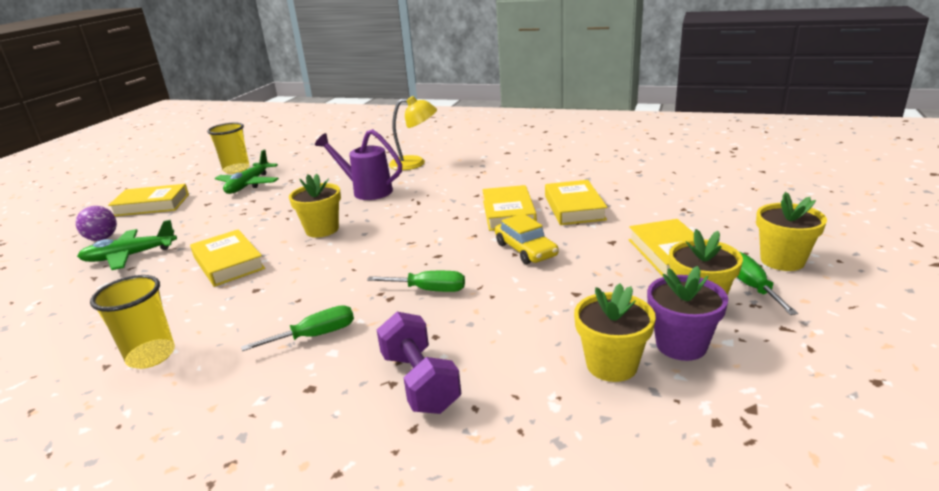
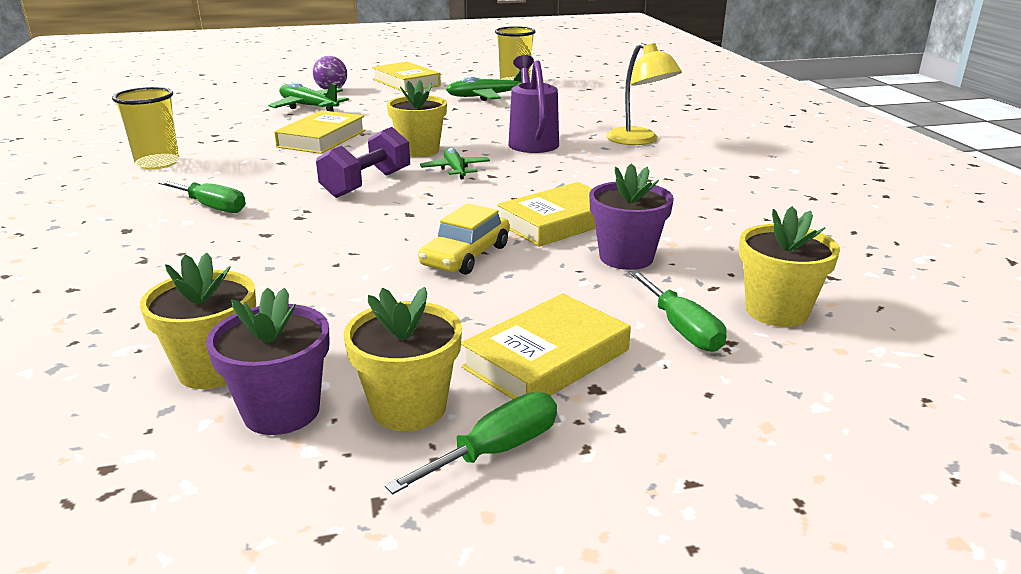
camera: 55 degrees right, 0 degrees up
green screwdriver [367,271,465,292] -> green screwdriver moved to [629,270,726,352]
purple dumbbell [377,312,461,414] -> purple dumbbell moved to [316,127,410,198]
yellow book [545,180,607,225] -> purple flower pot [589,163,674,270]
yellow flower pot [756,192,827,271] -> yellow flower pot moved to [739,206,840,327]
none -> green plane [420,147,490,179]

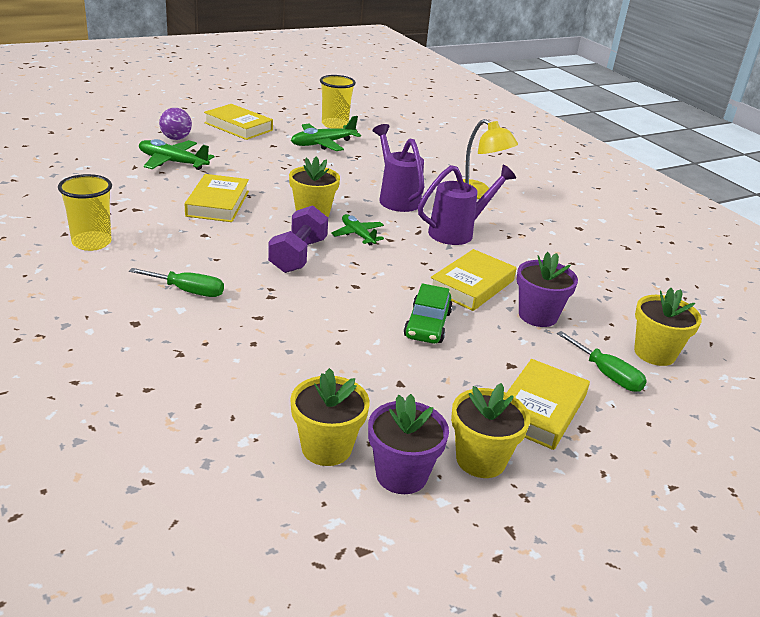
camera: 20 degrees left, 5 degrees up
green screwdriver [385,392,557,494] -> none
yellow car [418,203,510,275] -> green car [404,283,453,344]
none -> purple watering can [418,165,516,245]

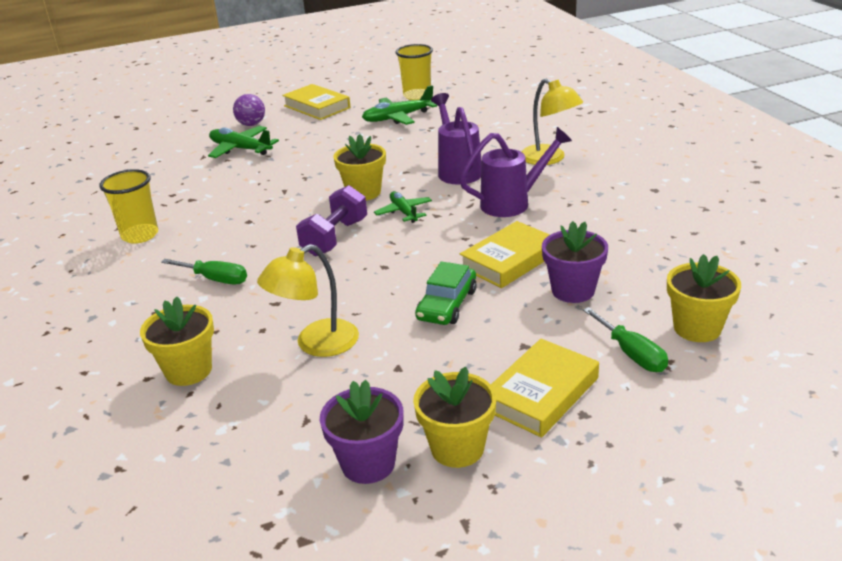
camera: 15 degrees right, 0 degrees up
yellow book [185,174,249,222] -> none
yellow flower pot [290,368,370,466] -> yellow flower pot moved to [140,296,214,386]
none -> yellow lamp [257,244,359,357]

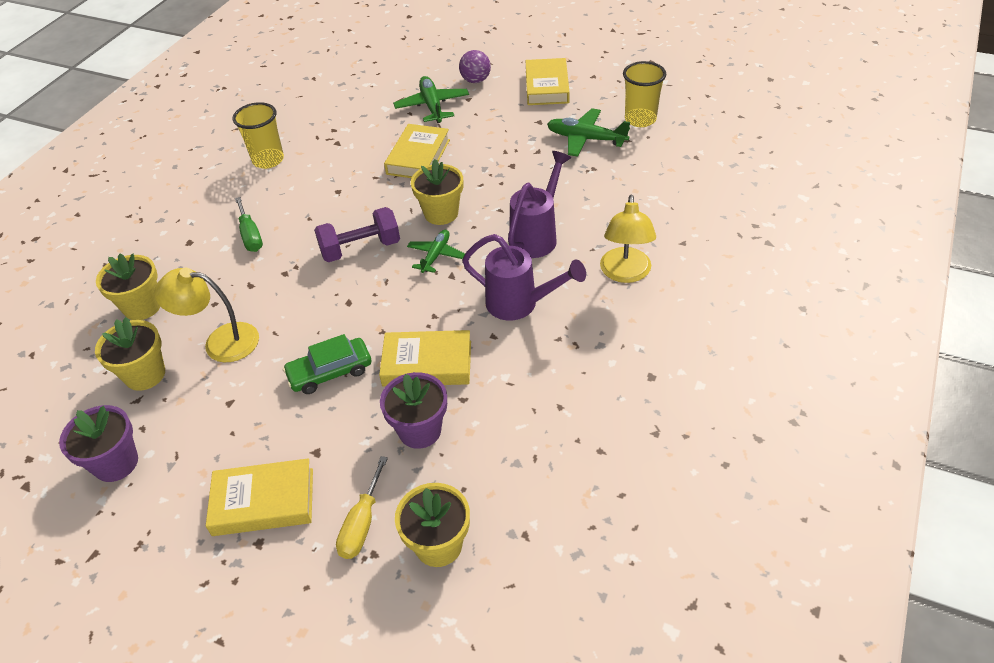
camera: 45 degrees right, 15 degrees up
yellow flower pot [413,367,496,468] -> yellow flower pot moved to [95,317,165,391]
green screwdriver [583,307,668,372] -> yellow screwdriver [336,456,388,559]
none -> yellow book [384,124,450,178]

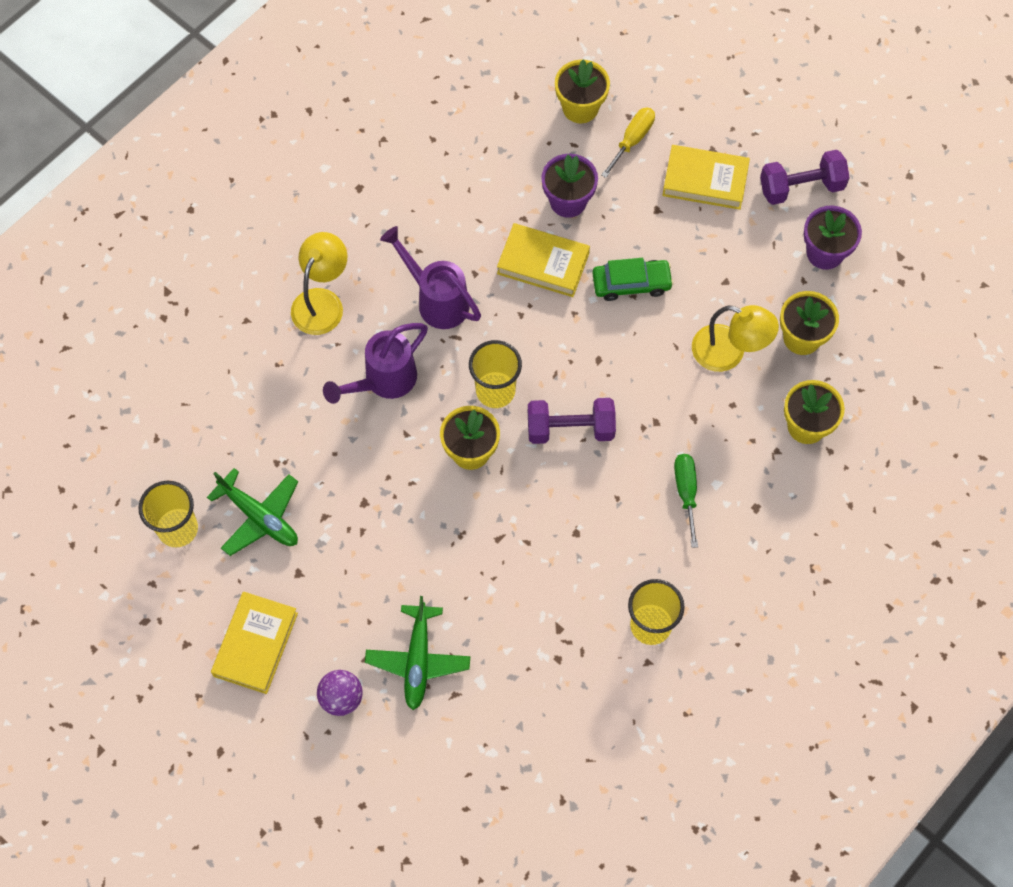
camera: 165 degrees left, 20 degrees up
yellow book [384,124,450,178] -> none
green plane [407,230,465,273] -> yellow cup [469,340,522,408]
none -> purple dumbbell [760,150,850,205]

